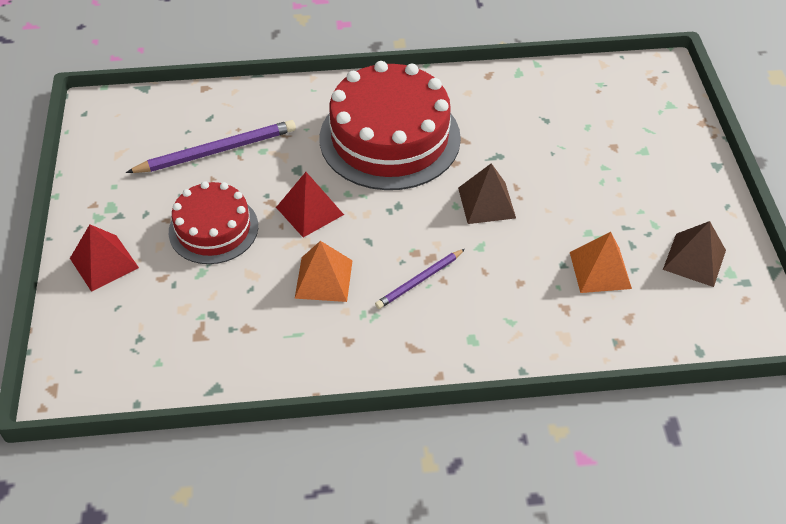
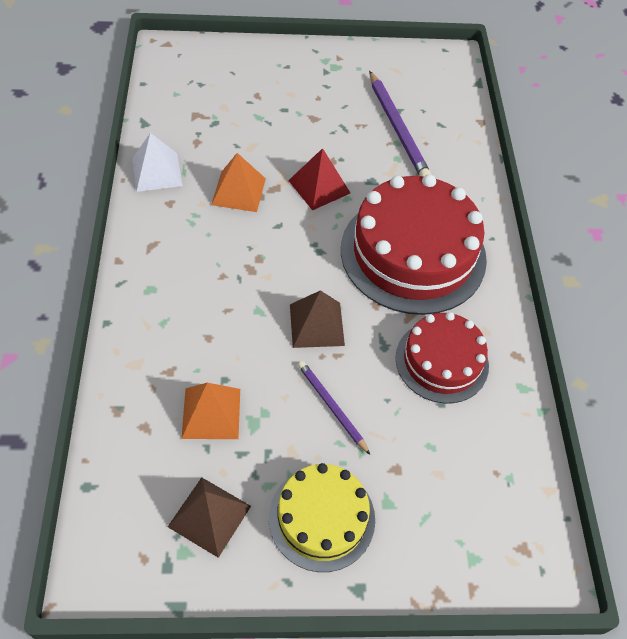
camera: 90 degrees right, 5 degrees up
red pyramid [70,225,139,292] -> none
red cake [169,181,258,264] -> red cake moved to [395,312,489,403]
purple pencil [375,249,465,309] -> purple pencil moved to [298,361,370,455]
none -> white pyramid [132,133,183,192]
none -> yellow cake [269,463,375,572]

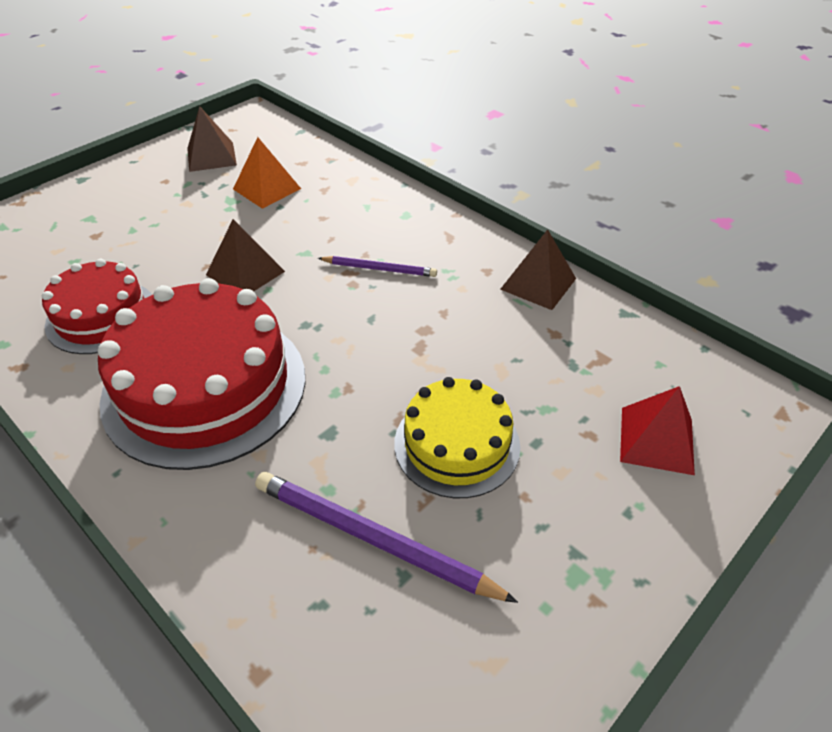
camera: 140 degrees right, 10 degrees down
white pyramid [132,133,183,192] -> brown pyramid [500,229,576,310]
orange pyramid [211,153,266,212] -> none
yellow cake [269,463,375,572] -> yellow cake moved to [394,377,521,498]
red pyramid [288,148,350,210] -> red pyramid moved to [620,386,695,475]
purple pencil [298,361,370,455] -> purple pencil moved to [318,256,437,277]

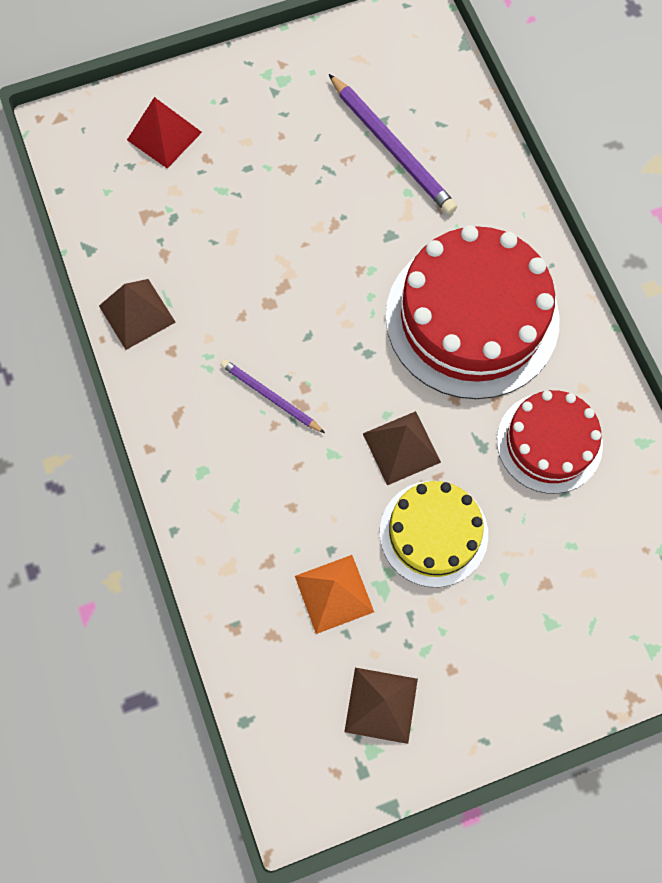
camera: 155 degrees left, 25 degrees up
yellow cake [394,377,521,498] -> yellow cake moved to [380,481,488,587]

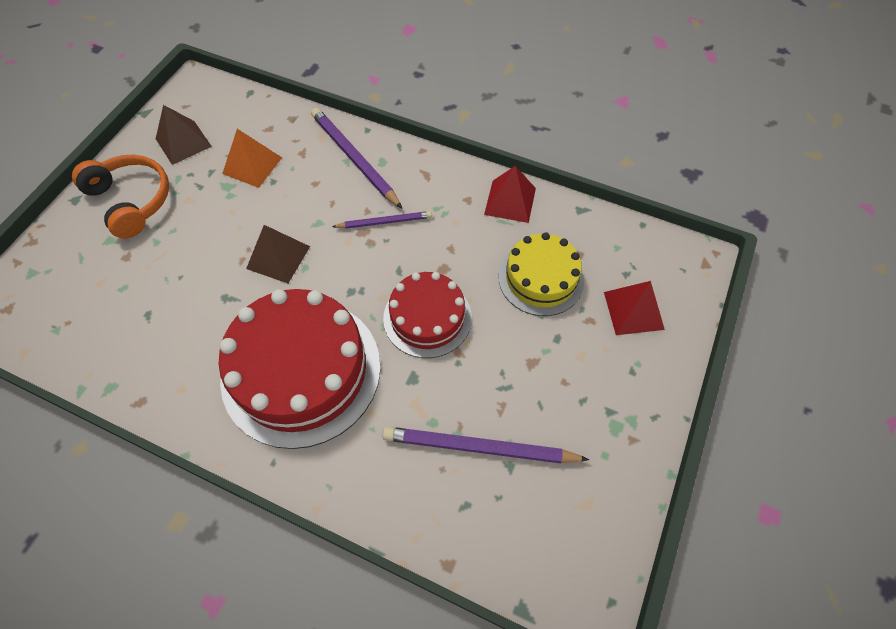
camera: 135 degrees right, 10 degrees down
brown pyramid [99,279,176,350] -> red pyramid [484,166,536,223]
yellow cake [380,481,488,587] -> yellow cake moved to [499,232,584,316]
red cake [497,390,603,494] -> red cake moved to [383,272,472,358]
none -> orange headphones [72,155,169,239]
none -> purple pencil [311,108,402,208]

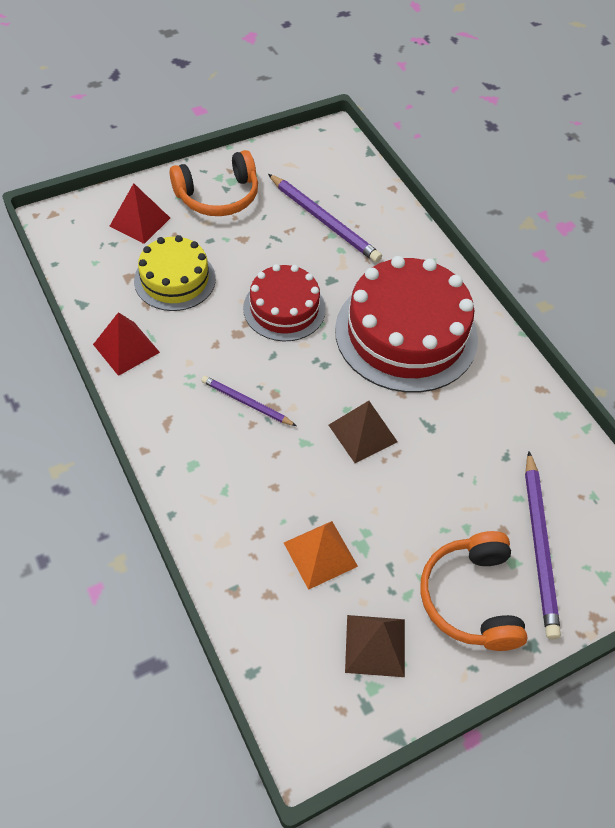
camera: 145 degrees left, 5 degrees down
purple pencil [311,108,402,208] -> purple pencil moved to [525,451,561,639]
none -> orange headphones [170,150,258,216]

